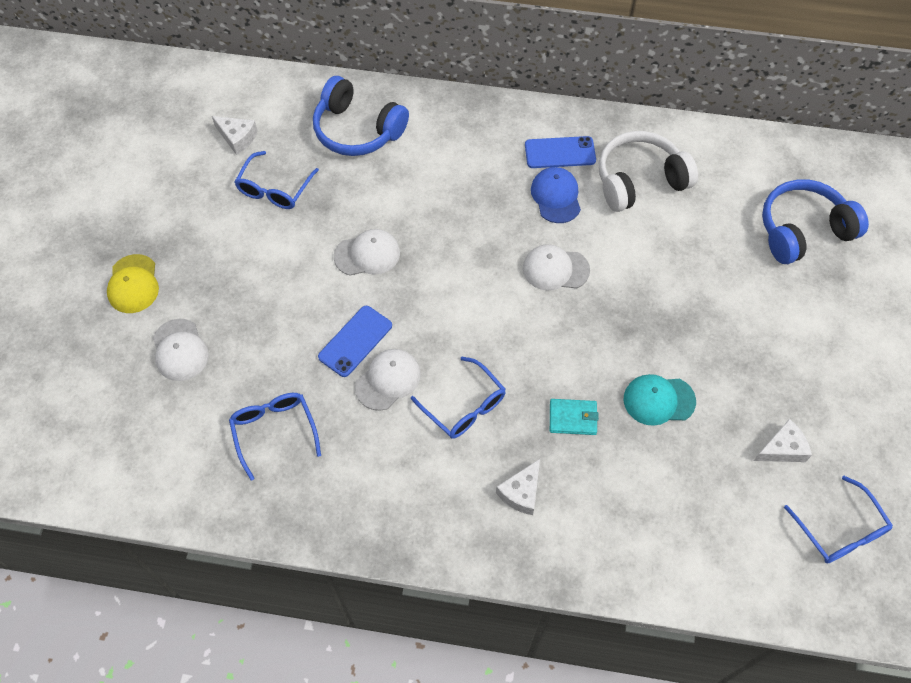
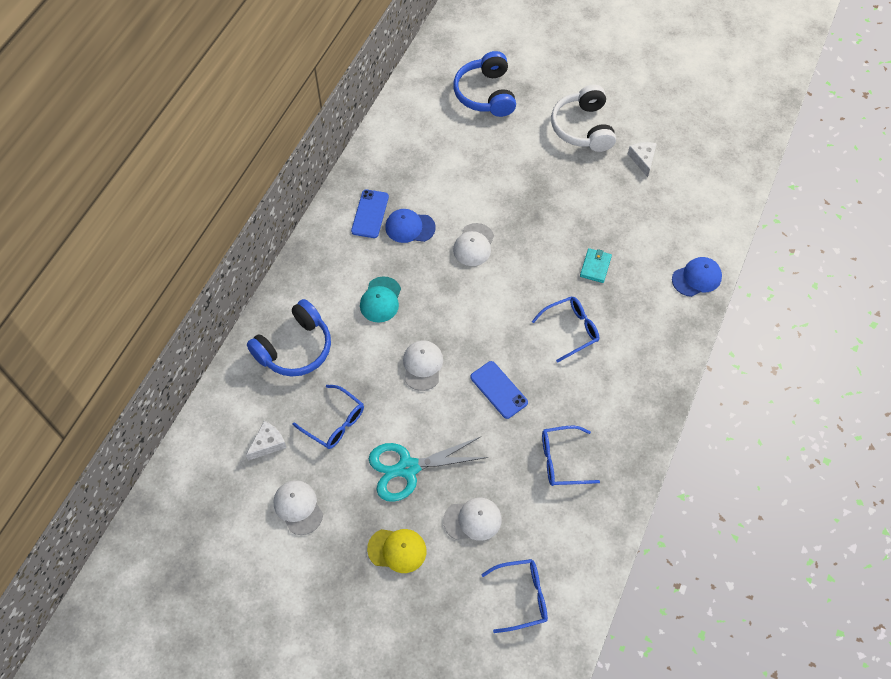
camera: 75 degrees left, 0 degrees up
white cap [355,349,421,411] -> white cap moved to [274,480,323,535]
white cheese [496,459,540,515] -> none
white headphones [599,131,698,212] -> white headphones moved to [551,85,616,152]
turquoise cap [624,374,696,426] -> turquoise cap moved to [360,276,401,323]
blue glasses [784,476,893,563] -> blue glasses moved to [481,559,548,633]
none -> turquoise scissors [369,437,488,502]
none -> blue cap [672,257,722,297]

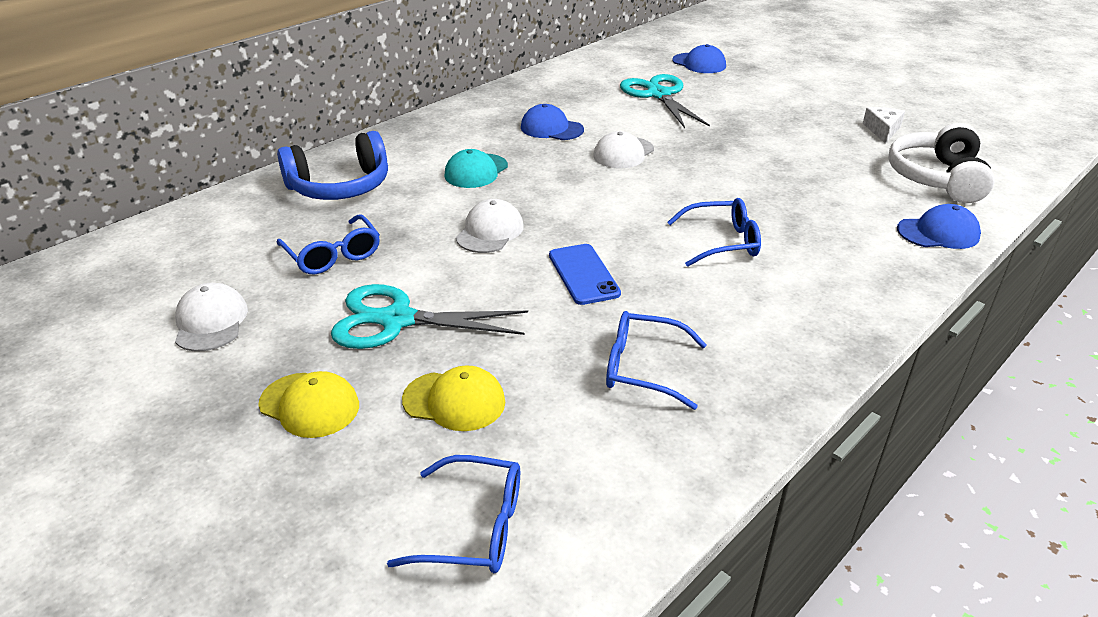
camera: 20 degrees right, 25 degrees down
white cheese [246,421,287,461] -> none
blue phone [351,189,389,238] -> none
white cap [443,498,502,541] -> yellow cap [402,365,505,431]
blue headphones [453,51,516,117] -> blue cap [672,44,726,73]
white headphones [551,85,616,152] -> white headphones moved to [888,123,995,203]
turquoise wallet [580,248,612,283] -> none
none -> turquoise scissors [620,74,710,128]

